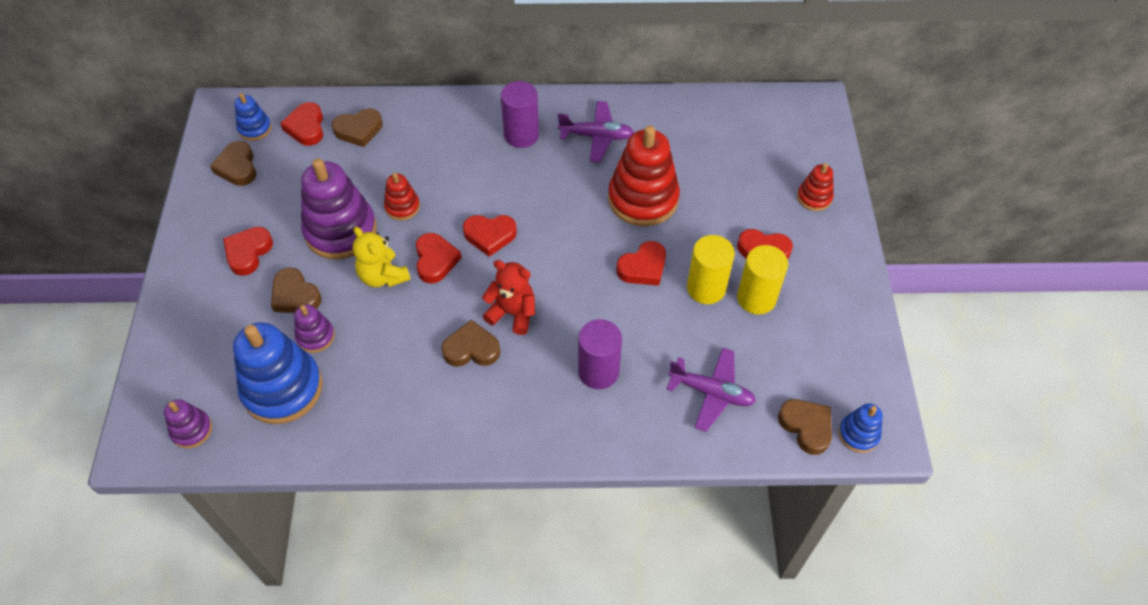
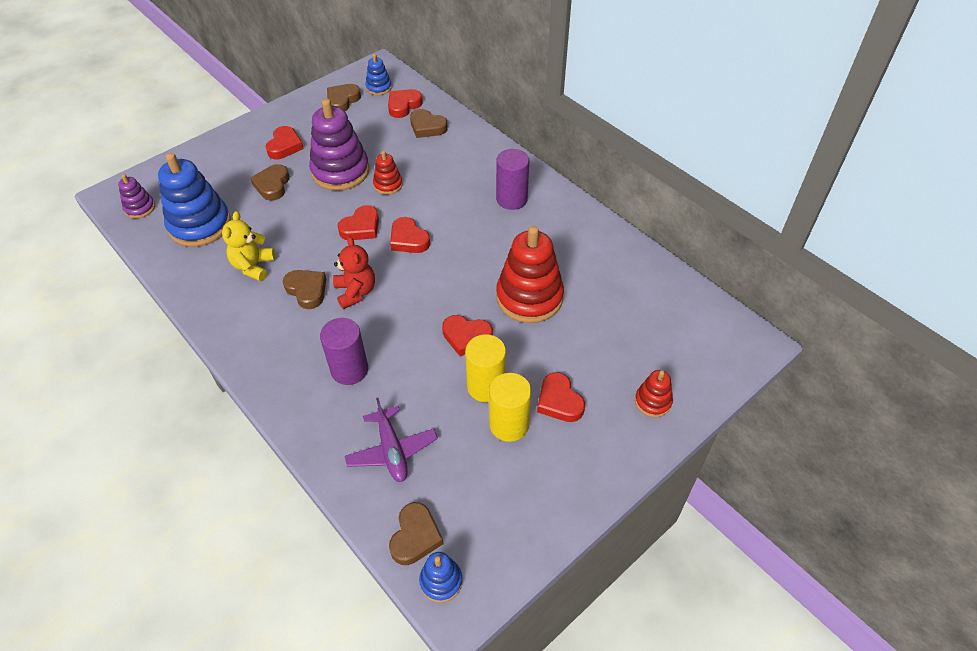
camera: 50 degrees right, 5 degrees down
red heart [223,227,273,276] -> red heart turned 120 degrees clockwise [266,126,304,159]
purple stacking toy [294,304,335,353] -> none
yellow teddy bear [353,227,411,288] -> yellow teddy bear moved to [222,211,275,281]
purple plane [558,101,634,162] -> none

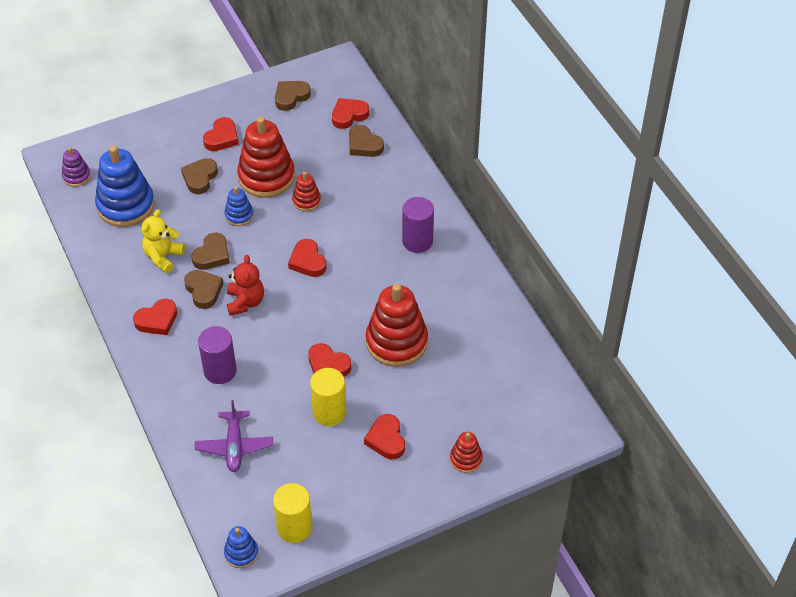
camera: 15 degrees right, 0 degrees up
purple stacking toy [309,99,369,191] -> red stacking toy [237,116,295,198]
red heart [337,205,379,240] -> red heart moved to [133,299,177,335]
blue stacking toy [366,54,392,95] -> blue stacking toy moved to [224,187,254,226]
brown heart [389,502,444,565] -> brown heart moved to [192,233,230,270]
yellow cylinder [489,373,531,442] -> yellow cylinder moved to [273,483,312,543]

